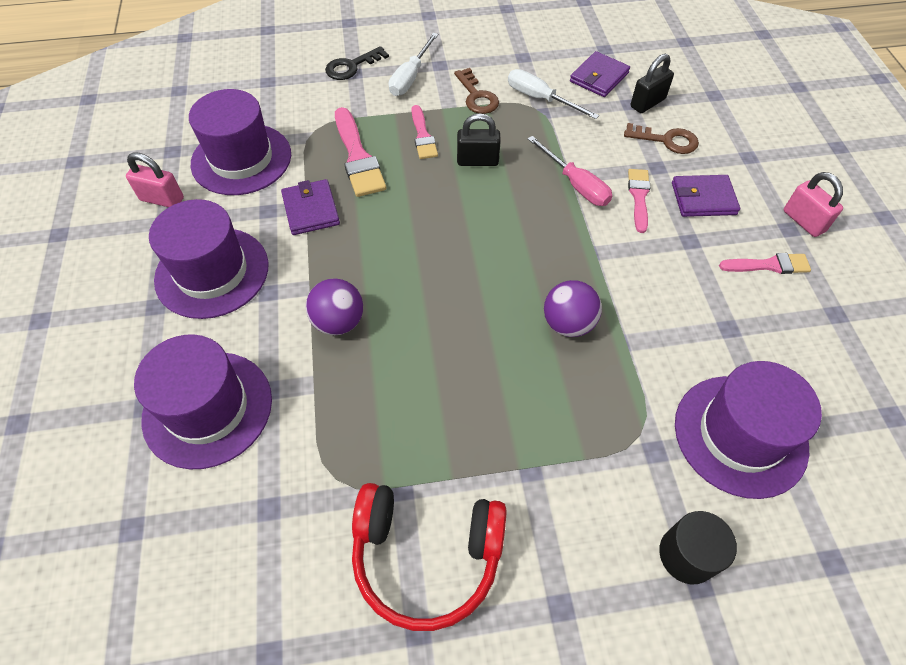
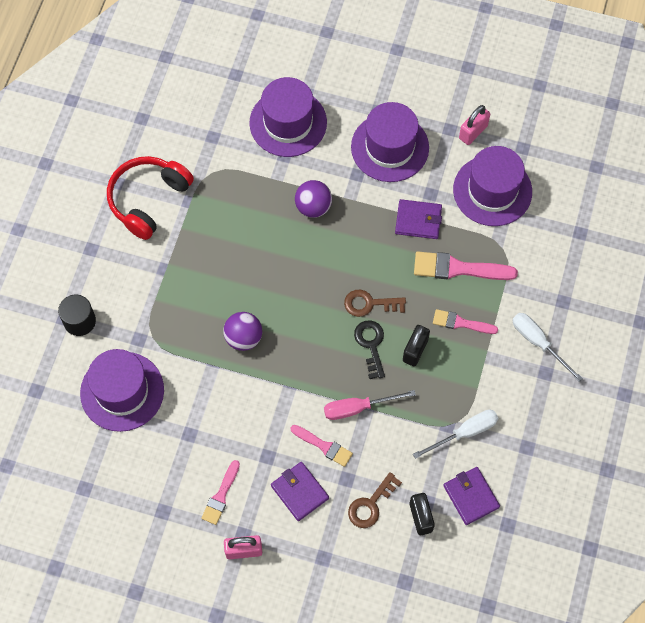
camera: 115 degrees right, 10 degrees up
black key [325,46,389,80] -> black key moved to [354,320,385,379]
brown key [454,68,499,114] -> brown key moved to [344,290,406,317]
purple wallet [672,175,740,217] -> purple wallet turned 60 degrees counterclockwise [271,462,329,521]

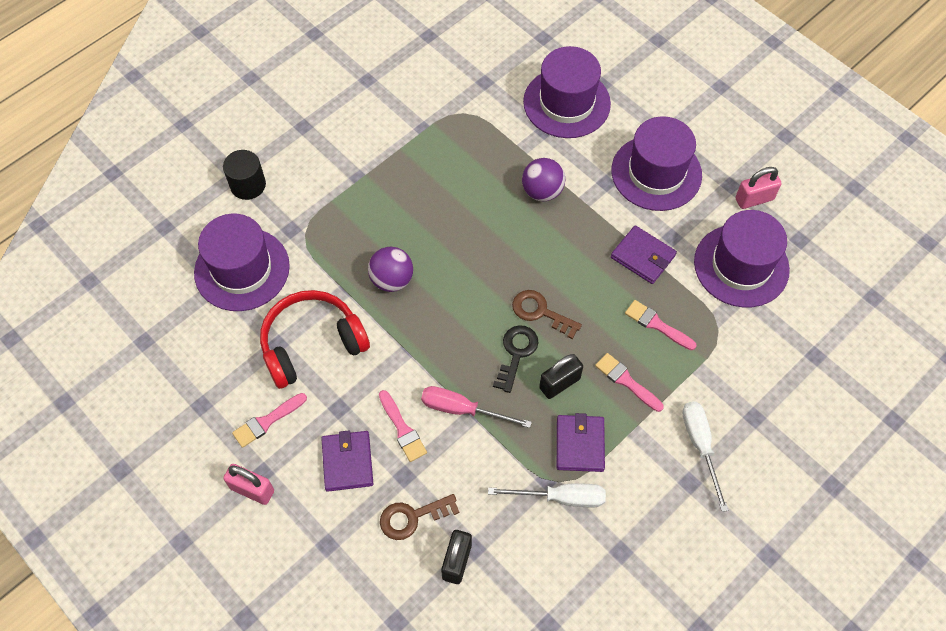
camera: 30 degrees right, 5 degrees down
red headphones [107,156,194,240] -> red headphones moved to [260,290,370,389]
pink brush [414,252,518,280] -> pink brush [625,300,696,350], size x0.62
purple wallet [443,467,500,525] -> purple wallet moved to [557,413,605,472]

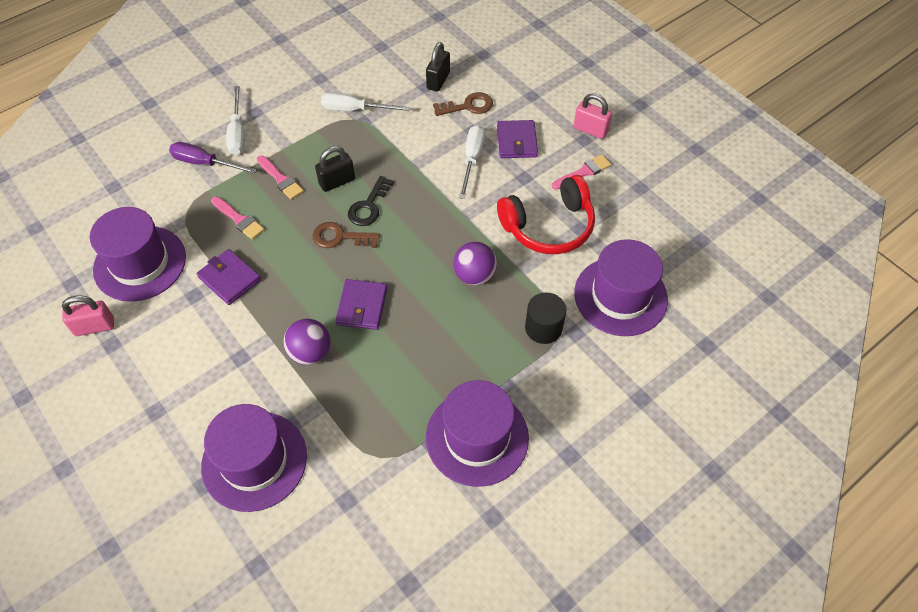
camera: 175 degrees left, 5 degrees down
black cylinder [223,150,266,200] -> black cylinder moved to [525,292,566,344]
pink brush [379,390,427,462] -> white screwdriver [459,125,485,199]
pink screwdriver [421,386,532,428] -> none
brown key [512,290,582,339] -> brown key turned 150 degrees clockwise [313,222,380,248]
purple wallet [557,413,605,472] -> purple wallet moved to [335,279,387,330]
purple hat [612,116,702,211] -> purple hat moved to [426,380,529,487]
none -> purple screwdriver [169,142,257,174]

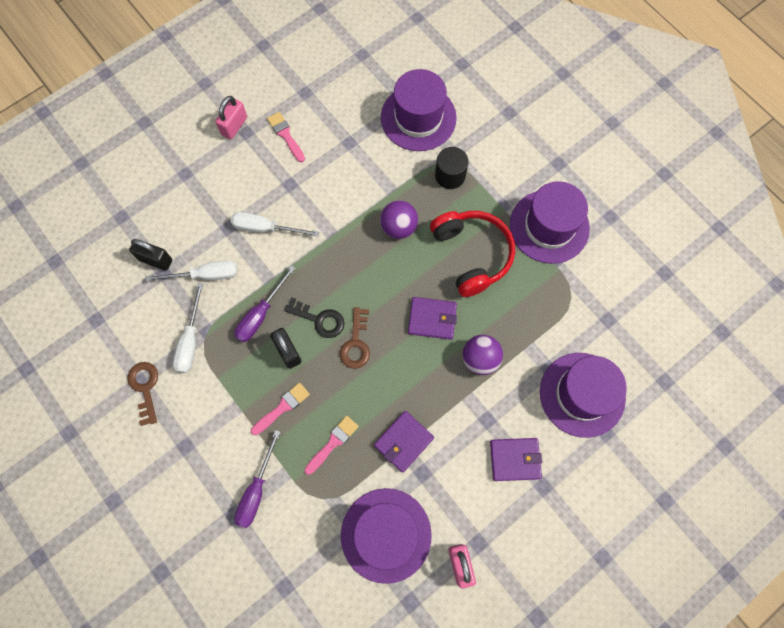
camera: 90 degrees left, 15 degrees up
white screwdriver [226,86,245,155] -> white screwdriver moved to [146,261,238,281]
brown key [433,92,493,116] -> brown key moved to [127,362,158,426]
purple wallet [497,120,538,158] -> purple wallet moved to [490,438,542,481]
red headphones [497,175,595,254] -> red headphones moved to [430,211,515,297]
none -> purple screwdriver [234,265,296,342]

